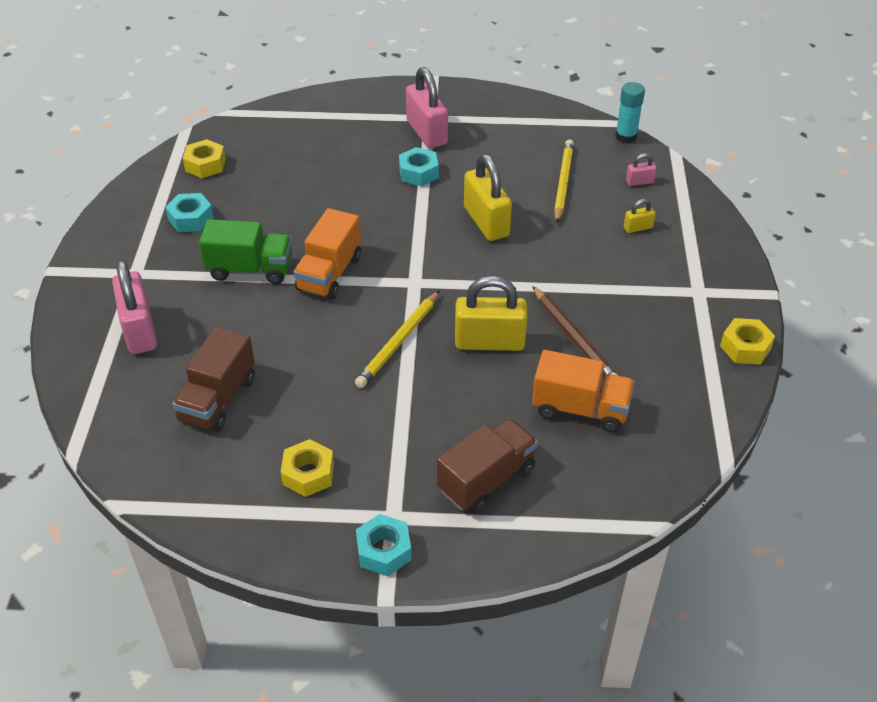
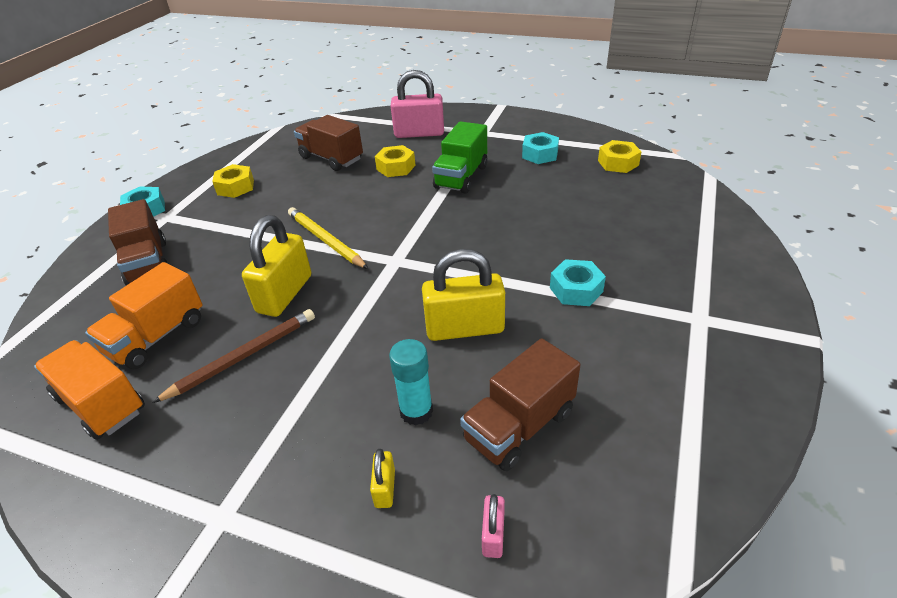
camera: 110 degrees right, 5 degrees down
orange truck [293,208,361,299] -> orange truck moved to [34,340,145,440]
pink padlock [406,67,448,148] -> none
brown pencil [532,286,617,377] -> brown pencil turned 150 degrees clockwise [152,309,315,403]
yellow pencil [554,139,574,223] -> brown truck [460,338,581,471]
turquoise glue stick [615,82,645,143] -> turquoise glue stick moved to [389,339,433,425]
yellow nut [720,318,775,365] -> yellow nut moved to [375,145,416,177]

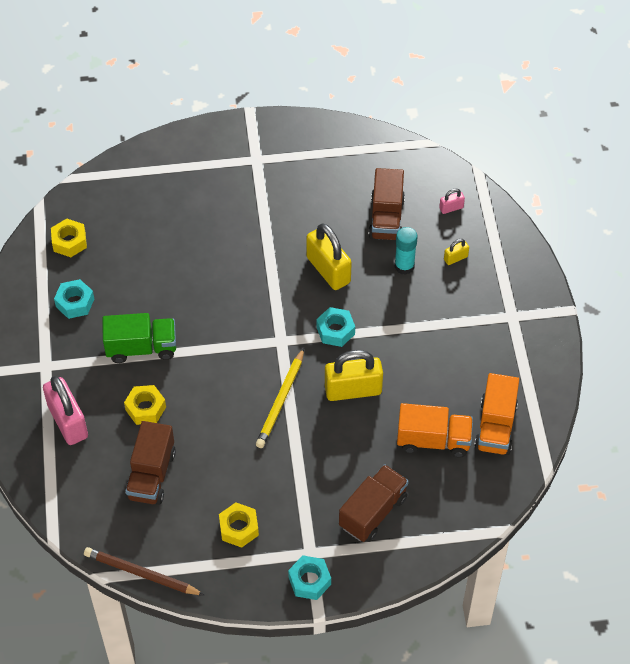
camera: 120 degrees left, 15 degrees up
brown pencil [152,309,315,403] -> brown pencil moved to [84,547,204,595]
brown truck [460,338,581,471] -> brown truck turned 75 degrees clockwise [368,168,405,240]
turquoise nut [550,259,606,306] -> turquoise nut moved to [317,307,355,347]

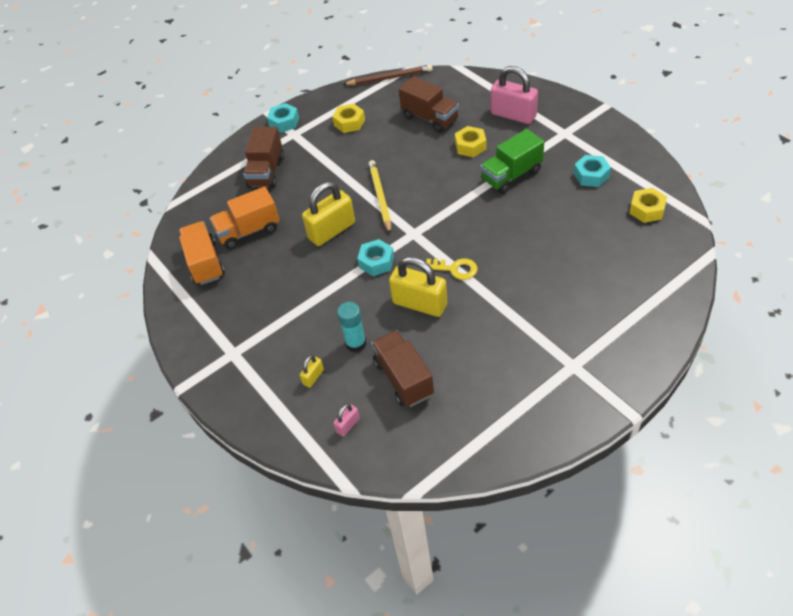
camera: 155 degrees right, 5 degrees down
brown truck [125,421,176,505] -> brown truck turned 150 degrees clockwise [399,76,459,133]
none -> yellow key [426,258,478,280]

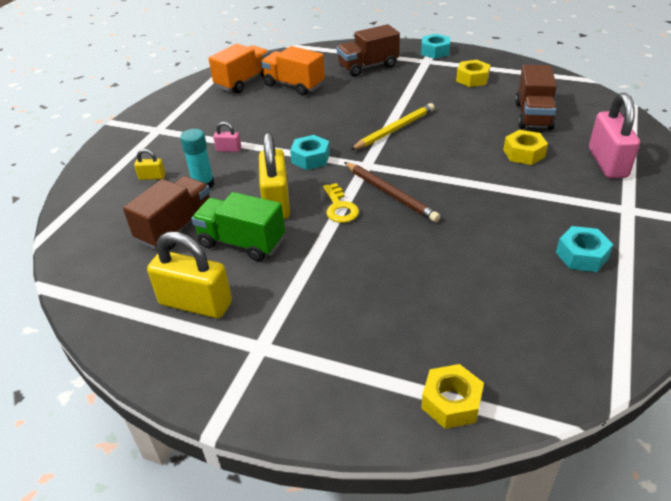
camera: 55 degrees right, 10 degrees down
yellow padlock [302,182,355,246] -> yellow padlock moved to [147,232,232,318]
pink padlock [333,404,360,437] -> pink padlock moved to [213,122,241,152]
brown pencil [343,64,433,85] -> brown pencil moved to [344,162,440,222]
green truck [480,129,544,194] -> green truck moved to [191,192,285,261]
yellow nut [629,188,667,223] -> yellow nut moved to [421,364,484,429]

